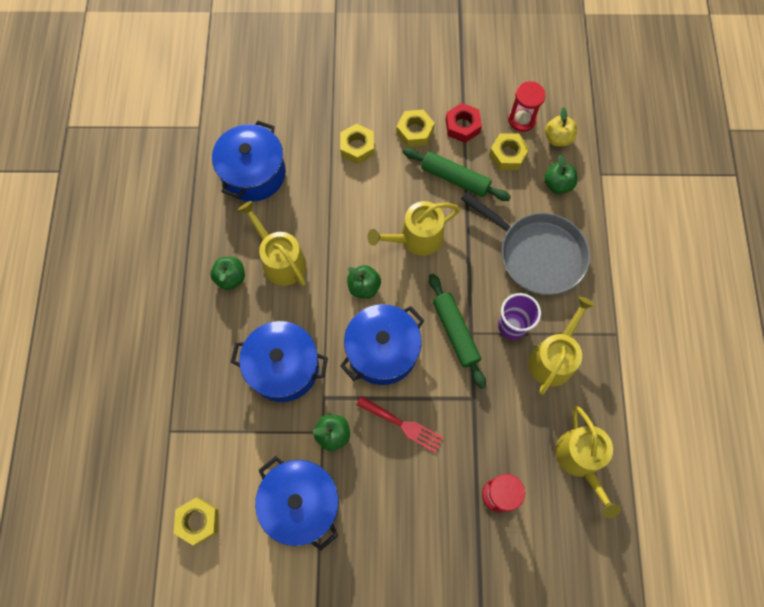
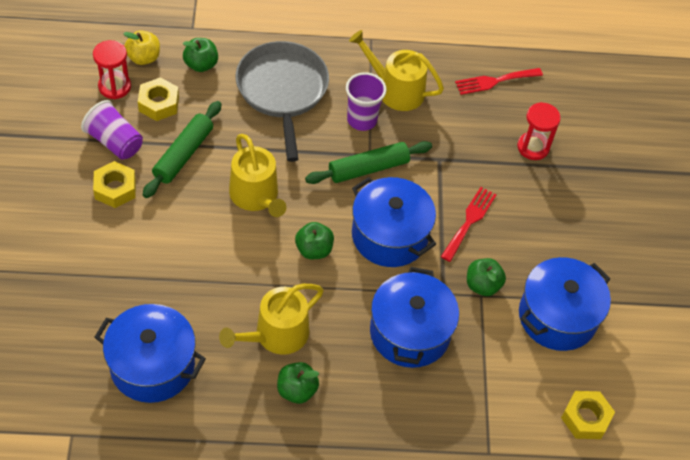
camera: 95 degrees left, 15 degrees down
yellow nut [340,124,374,164] -> none
red nut [445,103,482,143] -> purple cup [81,100,143,160]
grey pan [461,192,590,295] -> grey pan turned 45 degrees counterclockwise [236,41,329,162]
yellow watering can [555,405,621,518] -> red fork [455,68,543,95]

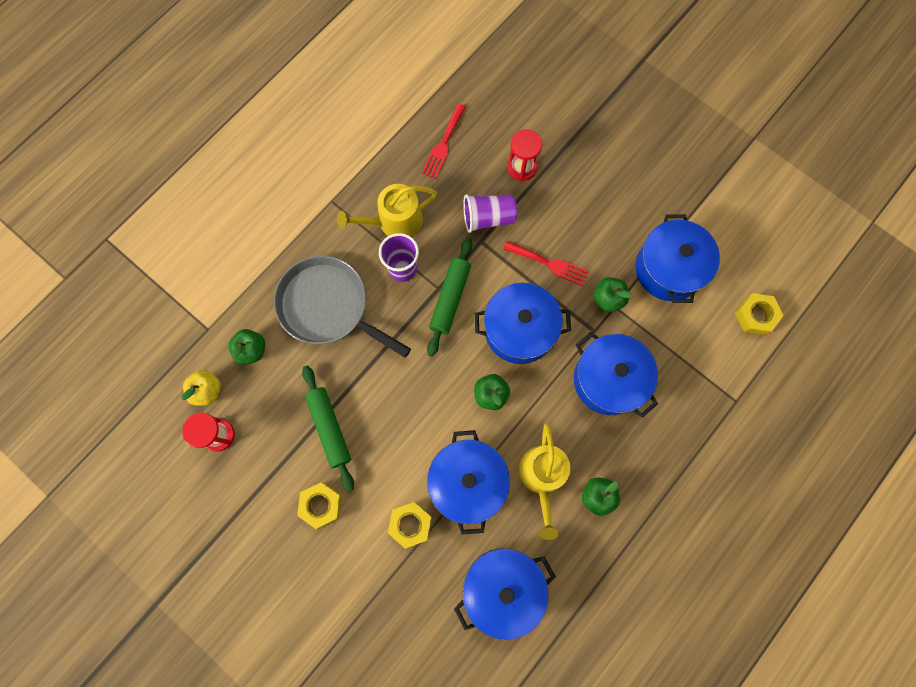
camera: 45 degrees left, 20 degrees up
purple cup [81,100,143,160] -> purple cup moved to [463,195,517,233]
yellow nut [138,77,179,121] -> yellow nut moved to [388,502,432,549]
yellow watering can [229,134,287,217] -> none
red fork [441,187,497,262] -> red fork turned 135 degrees clockwise [503,241,589,286]
none -> blue pot [427,430,510,535]

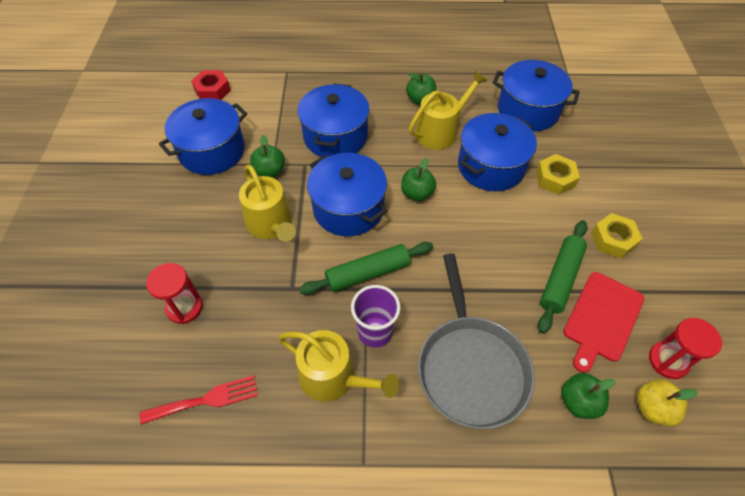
camera: 130 degrees left, 20 degrees down
purple cup [463,195,517,233] -> none
red fork [503,241,589,286] -> yellow watering can [239,165,296,242]
yellow nut [735,293,784,335] -> red nut [191,70,231,100]
none -> red cutting board [563,272,644,373]

